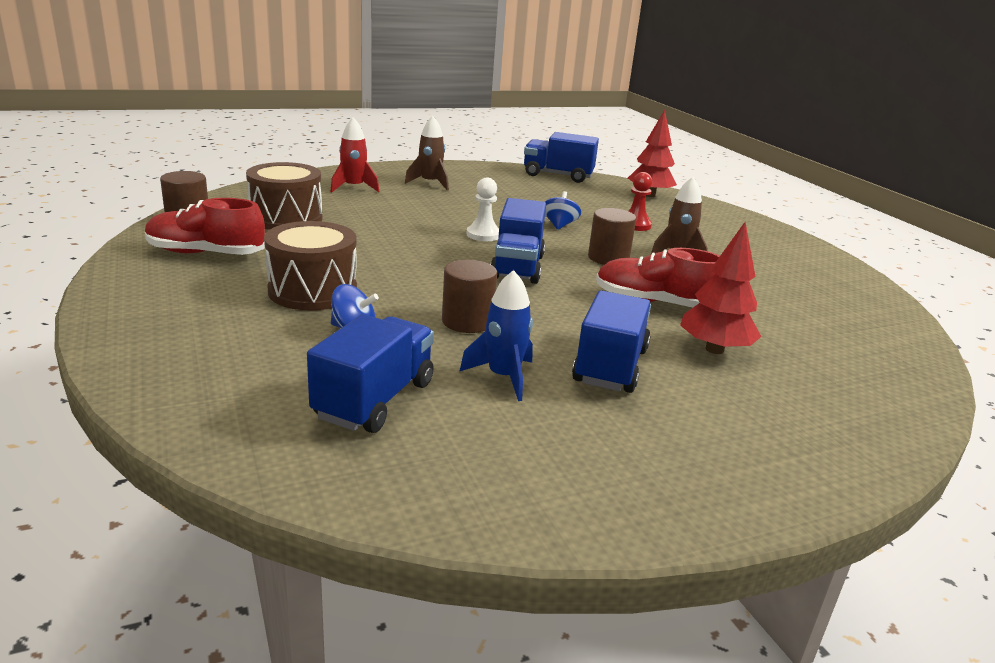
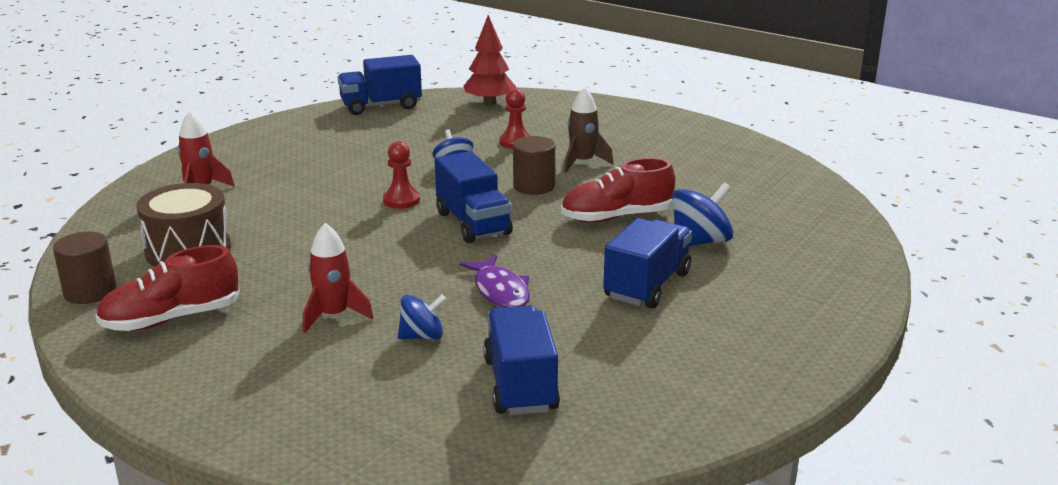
camera: 30 degrees left, 0 degrees up
brown drum [264,221,357,310] -> red rocket [303,223,373,333]
brown rocket [405,116,449,190] -> none
brown cylinder [442,260,497,333] -> purple fish [460,255,530,308]
blue rocket [459,270,533,401] -> none
white pawn [467,178,499,241] -> red pawn [383,141,420,209]
blue truck [572,290,651,393] -> blue truck turned 45 degrees clockwise [603,218,692,308]
red tree [680,222,761,354] -> blue spinning top [672,183,733,246]

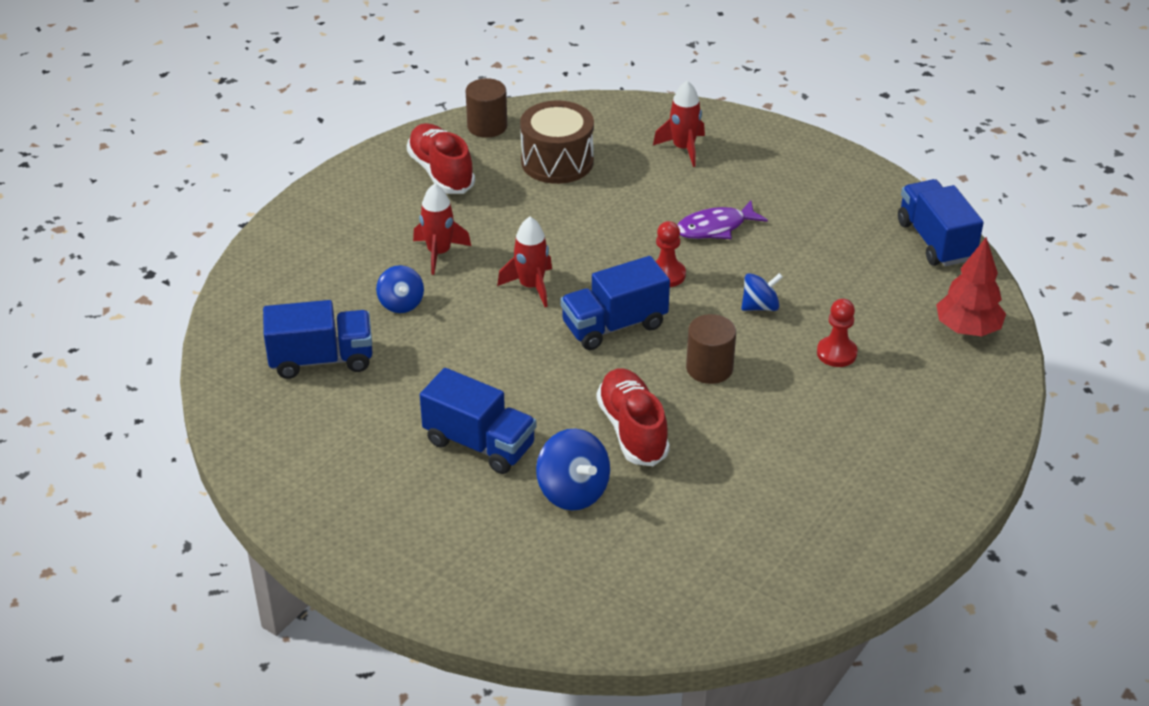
camera: 90 degrees right, 15 degrees up
purple fish [460,255,530,308] -> purple fish moved to [677,200,768,239]
brown rocket [564,87,613,173] -> none
none -> red rocket [497,217,552,307]

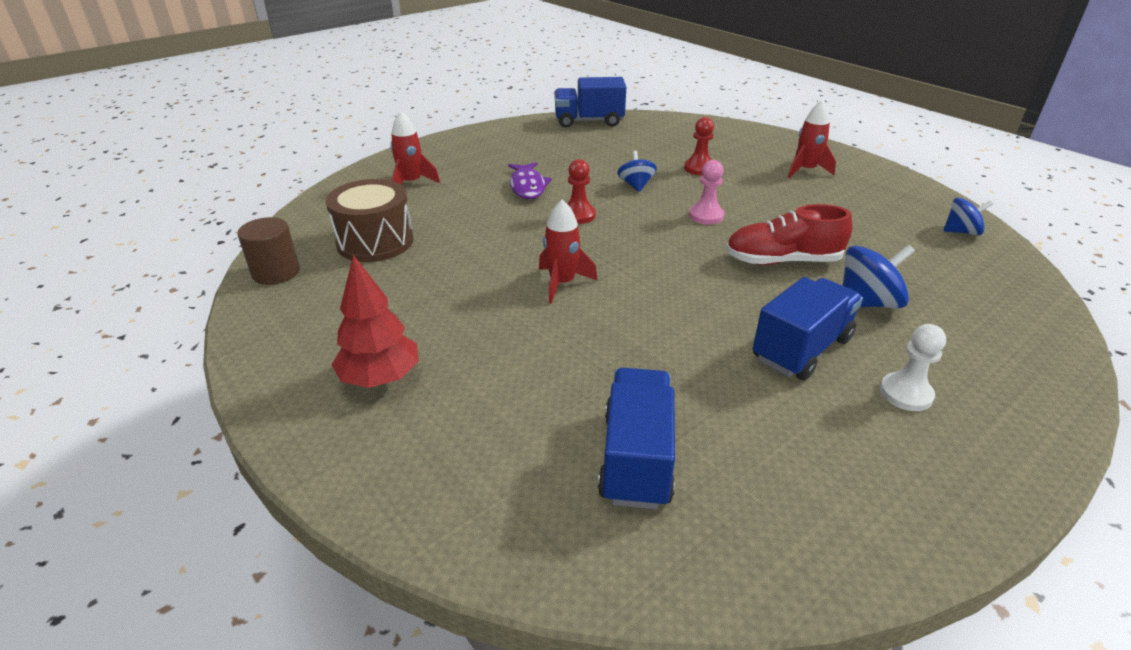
camera: 75 degrees left, 5 degrees down
blue spinning top [376,265,424,313] -> blue spinning top moved to [943,198,993,235]
red shoe [407,123,475,194] -> none
red rocket [413,183,471,275] -> red rocket moved to [788,100,836,178]
blue truck [560,256,670,350] -> none
brown cylinder [686,314,736,384] -> pink pawn [689,160,724,225]
red tree [936,237,1006,336] -> red tree moved to [331,255,419,388]
none -> white pawn [880,324,946,411]

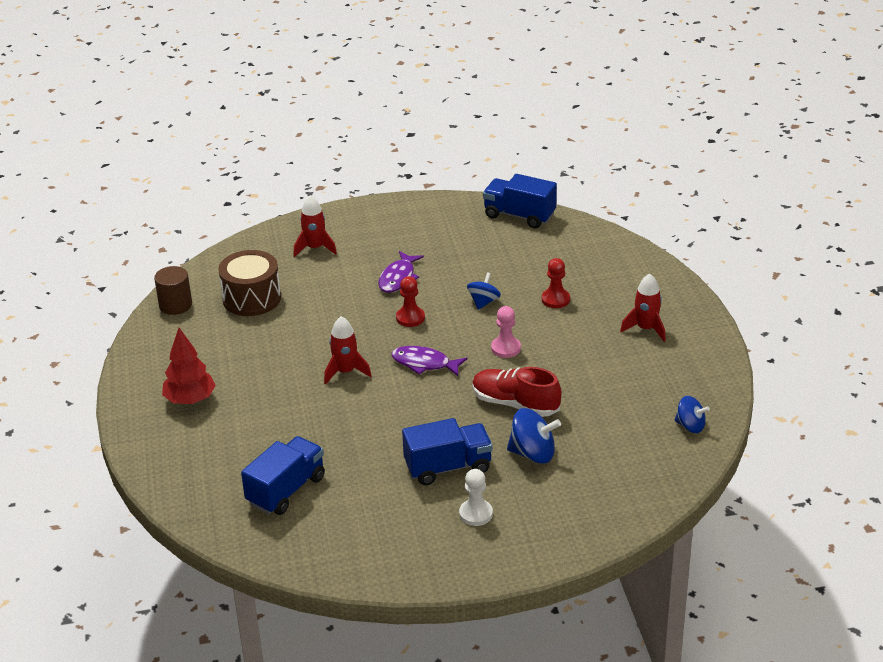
camera: 30 degrees right, 0 degrees up
none -> purple fish [391,346,468,376]

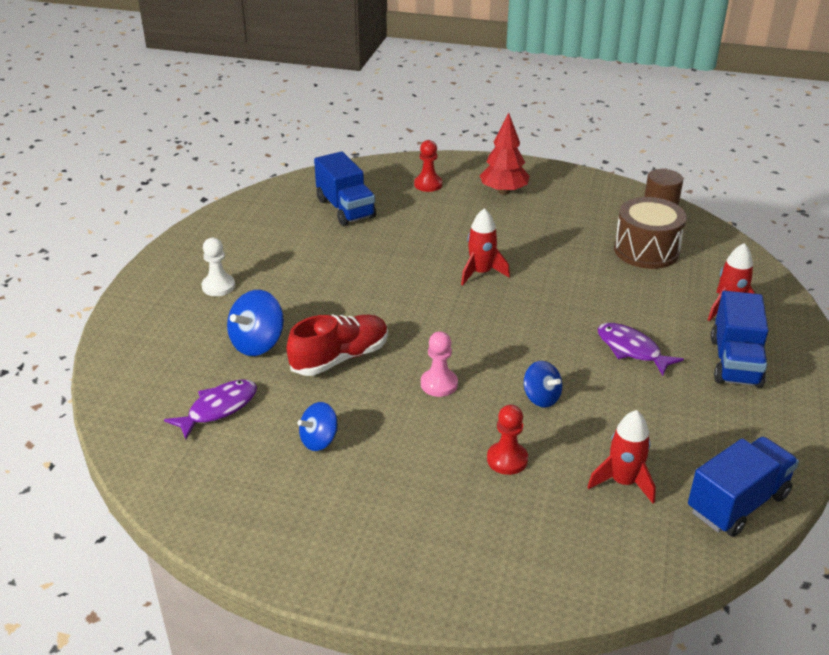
camera: 115 degrees right, 0 degrees up
purple fish [391,346,468,376] -> purple fish moved to [164,379,257,439]
red pawn [396,276,425,327] -> red pawn moved to [414,140,442,192]
blue truck [402,418,493,485] -> blue truck moved to [711,291,768,388]
red rocket [620,273,666,342] -> red rocket moved to [588,410,656,503]
blue spinning top [675,396,710,433] -> blue spinning top moved to [297,402,338,451]

